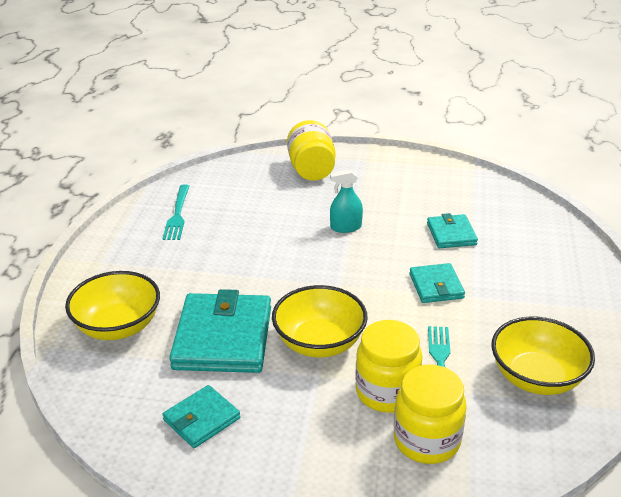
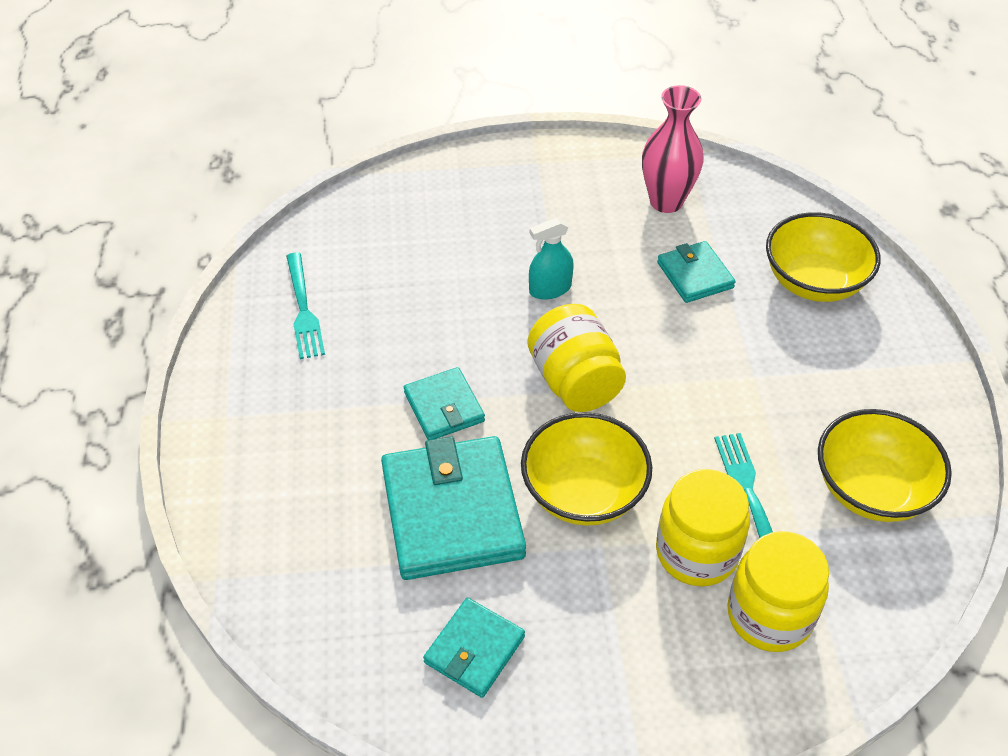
camera: 15 degrees left, 15 degrees up
yellow bowl [65,271,160,340] -> yellow bowl moved to [766,212,880,302]
yellow jar [287,120,336,181] -> yellow jar moved to [528,304,626,412]
turquoise wallet [409,263,465,303] -> turquoise wallet moved to [404,367,485,440]
none -> pink vase [642,85,704,213]

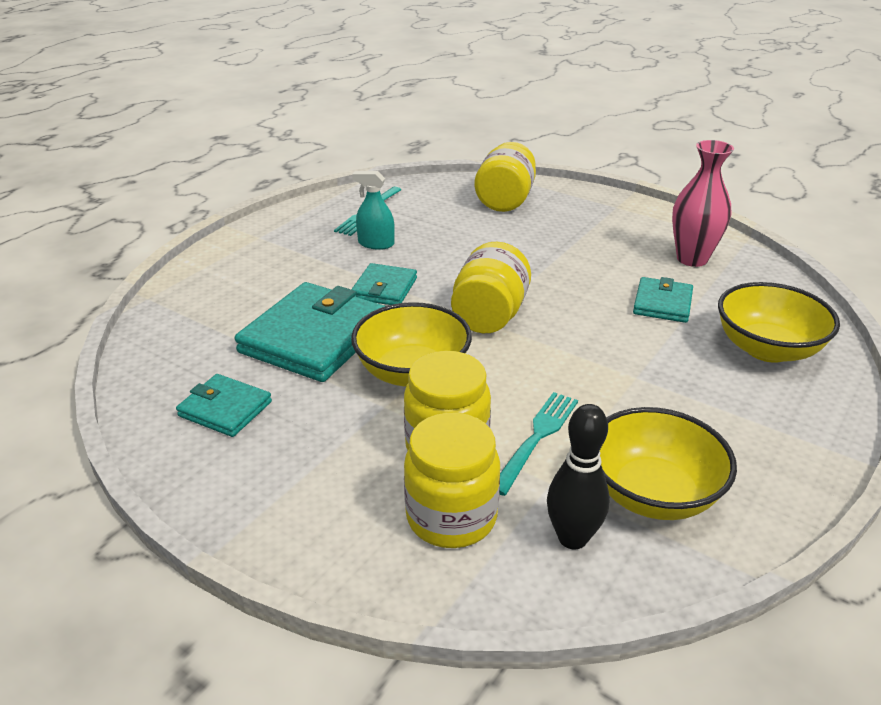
camera: 40 degrees right, 15 degrees down
turquoise wallet [423,598,525,698] -> turquoise wallet turned 45 degrees clockwise [176,374,272,437]
turquoise spray bottle [529,218,574,300] -> turquoise spray bottle moved to [352,171,395,250]
none -> yellow jar [475,142,536,212]
none -> black bowling pin [547,404,610,549]

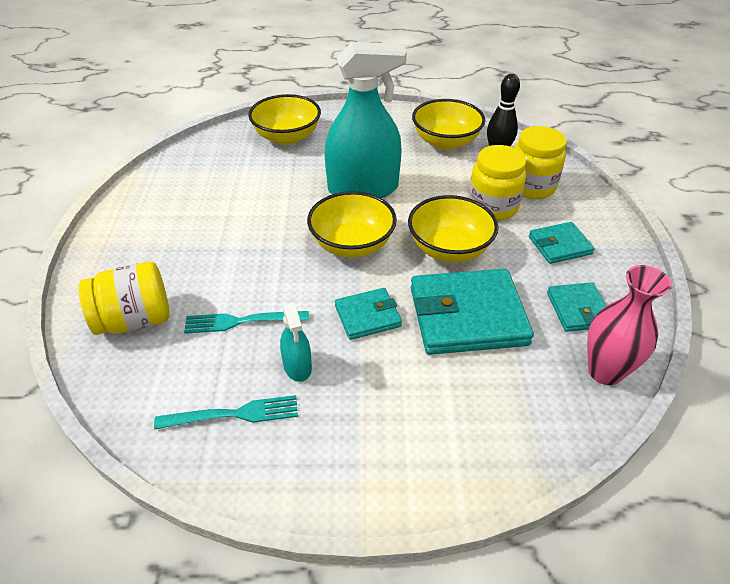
camera: 125 degrees left, 10 degrees up
yellow jar [451,242,531,333] -> yellow bowl [307,191,397,258]
turquoise fork [499,392,578,496] -> turquoise fork moved to [184,311,309,334]
turquoise wallet [633,277,693,323] -> turquoise wallet moved to [529,222,595,264]
pink vase [672,140,734,267] -> pink vase moved to [587,265,672,385]
none -> turquoise spray bottle [325,42,407,198]

